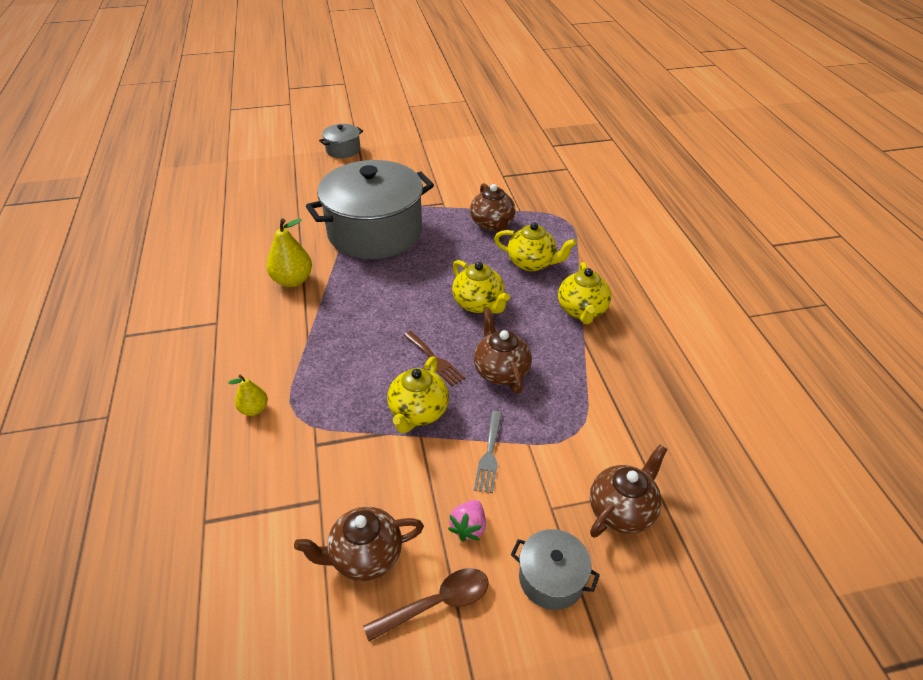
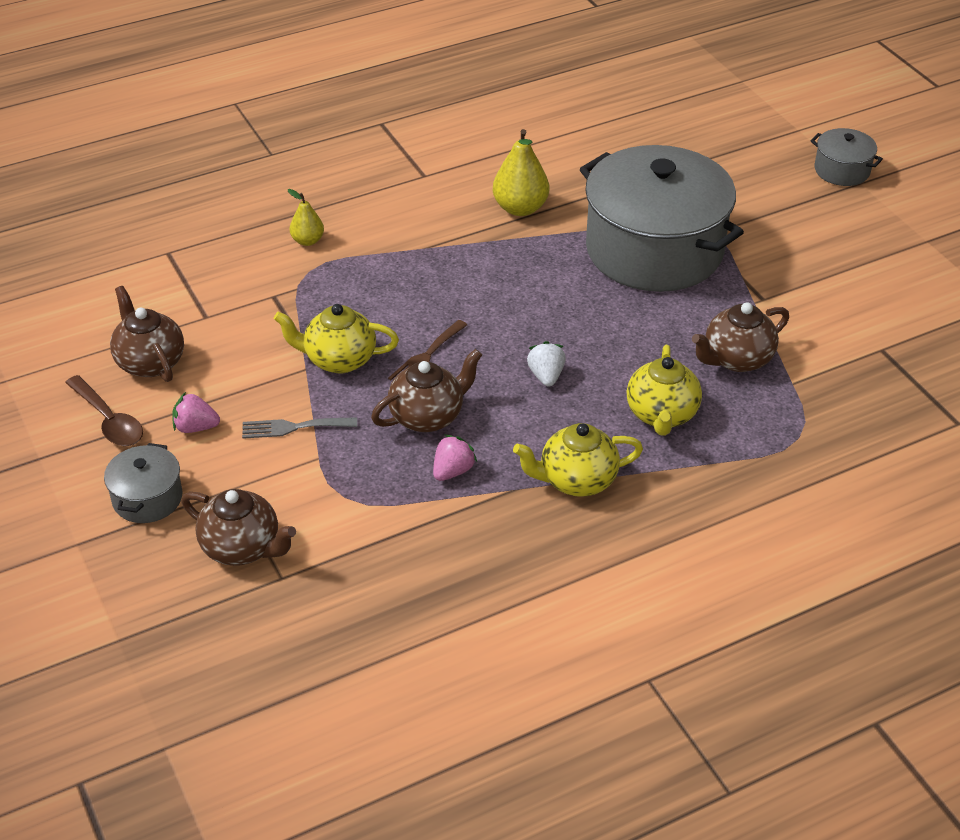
camera: 75 degrees right, 0 degrees up
yellow teapot [452,260,510,314] -> white strawberry [527,341,566,387]
none -> pink strawberry [433,435,477,481]

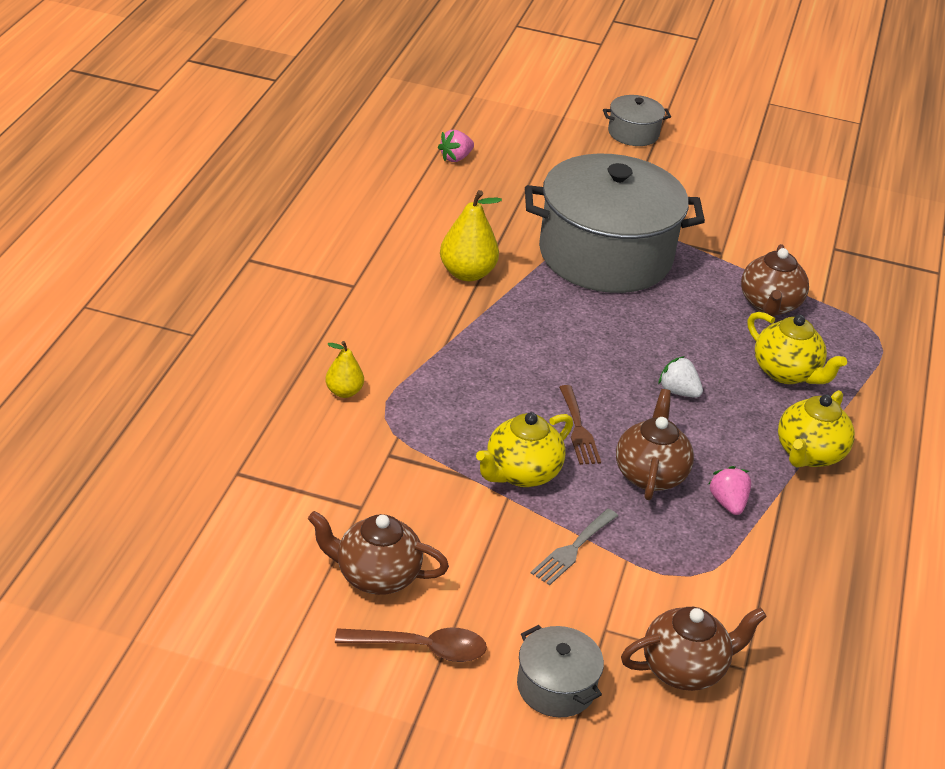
camera: 50 degrees left, 5 degrees down
pink strawberry [172,392,220,433] -> pink strawberry moved to [438,130,474,162]

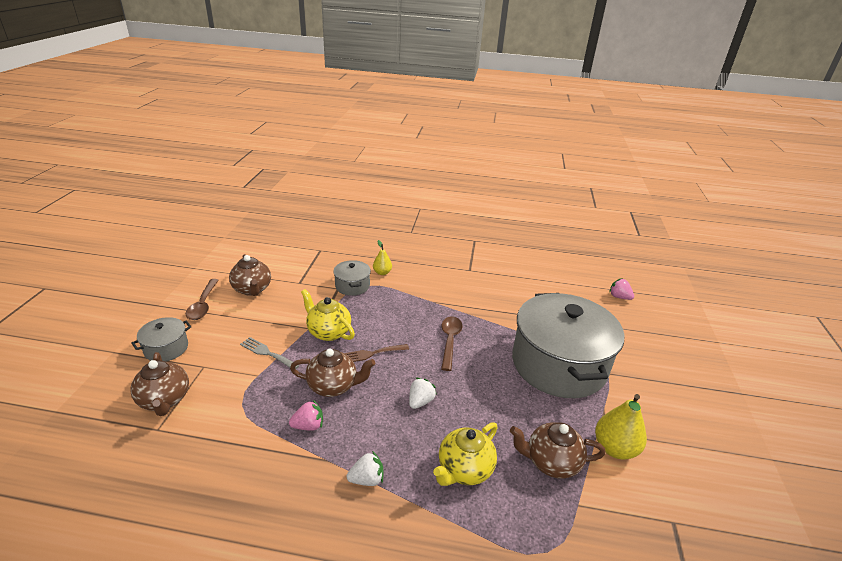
camera: 85 degrees right, 5 degrees down
brown teapot [308,511,449,595] -> brown teapot turned 150 degrees clockwise [229,254,271,296]
yellow pear [440,190,502,281] -> yellow pear moved to [595,394,647,459]
grey pot [603,95,671,146] -> grey pot moved to [333,260,371,296]
yellow teapot [778,390,855,468] -> white strawberry [347,451,383,486]
none -> brown spoon [441,317,462,371]

